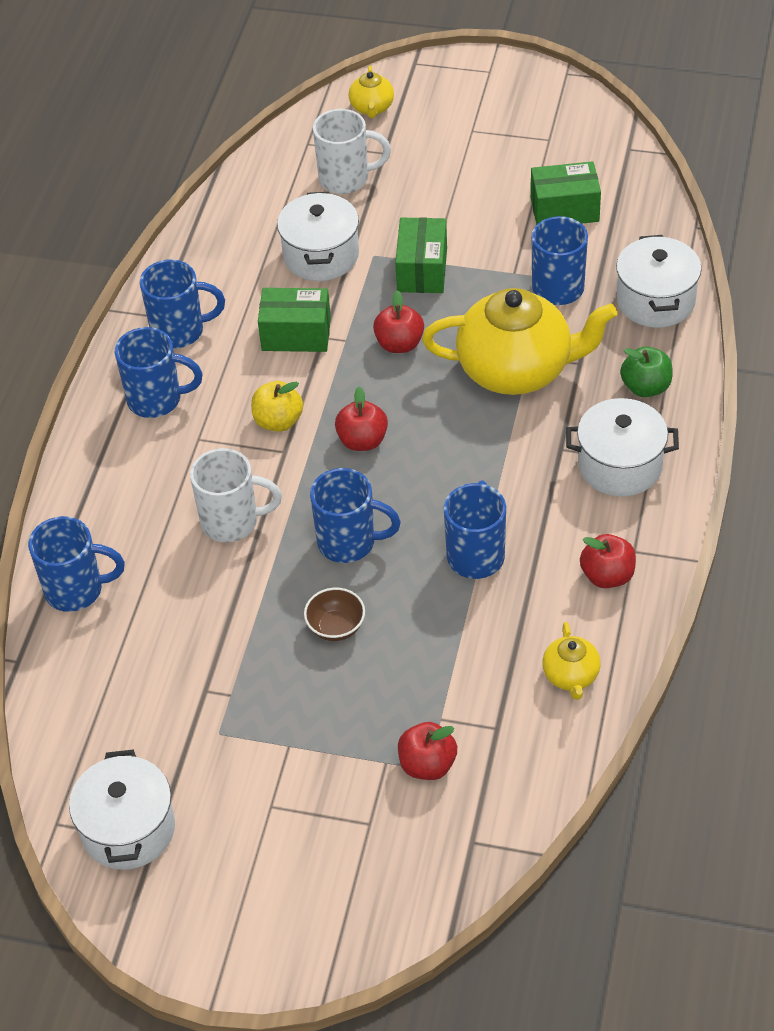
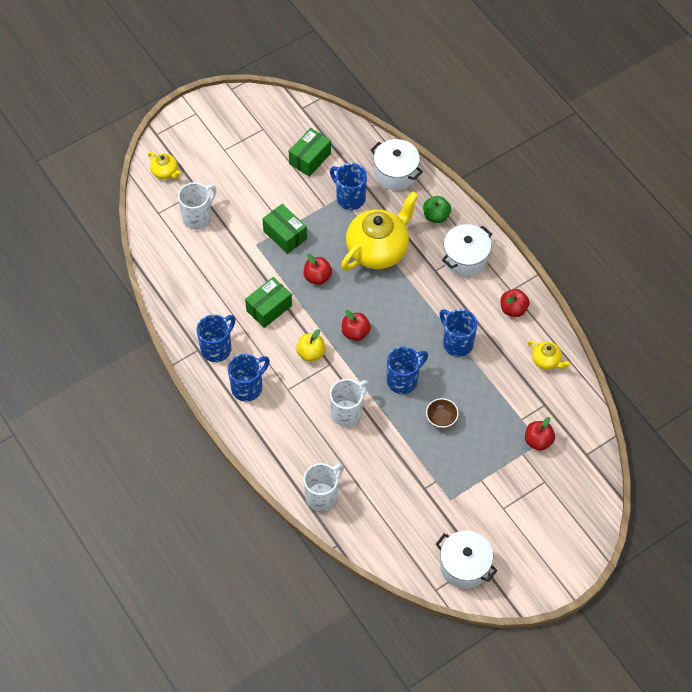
camera: 50 degrees left, 10 degrees up
blue mug [28,516,125,612] -> white mug [303,463,344,511]
white pot [277,192,359,281] -> none

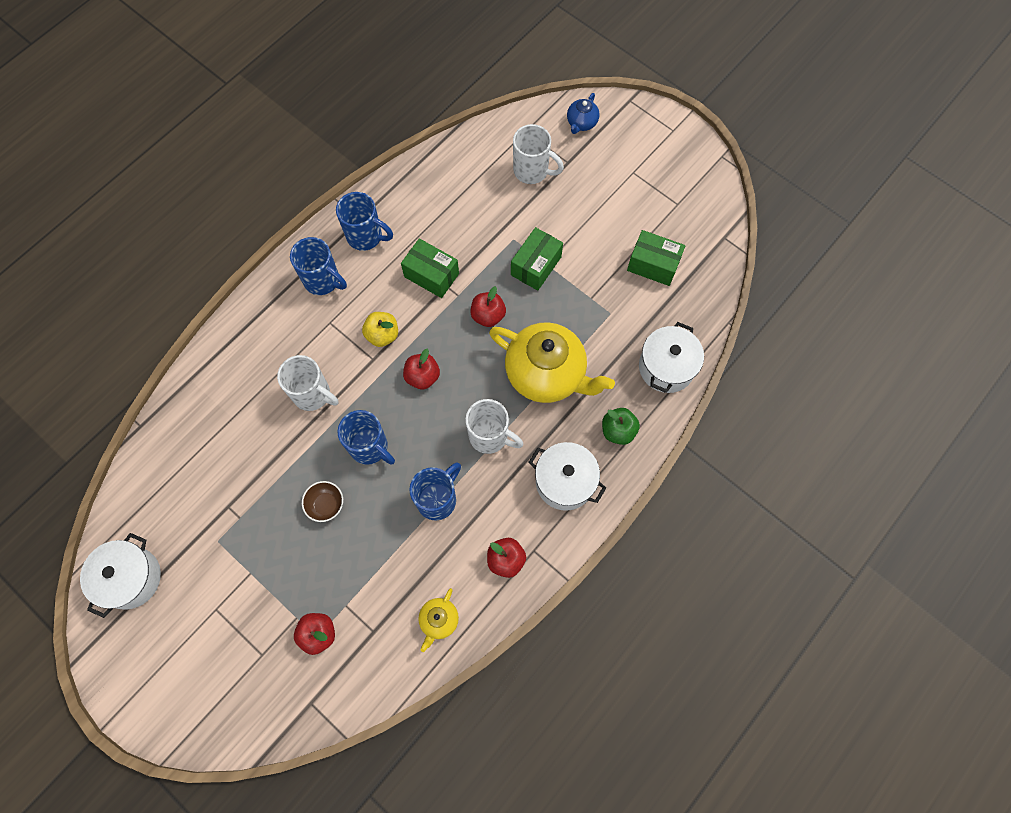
camera: 75 degrees right, 10 degrees up
yellow teapot [148,152,181,179] -> blue teapot [567,93,600,134]
white mug [303,463,344,511] -> white mug moved to [465,399,524,454]
blue mug [330,163,367,210] -> none

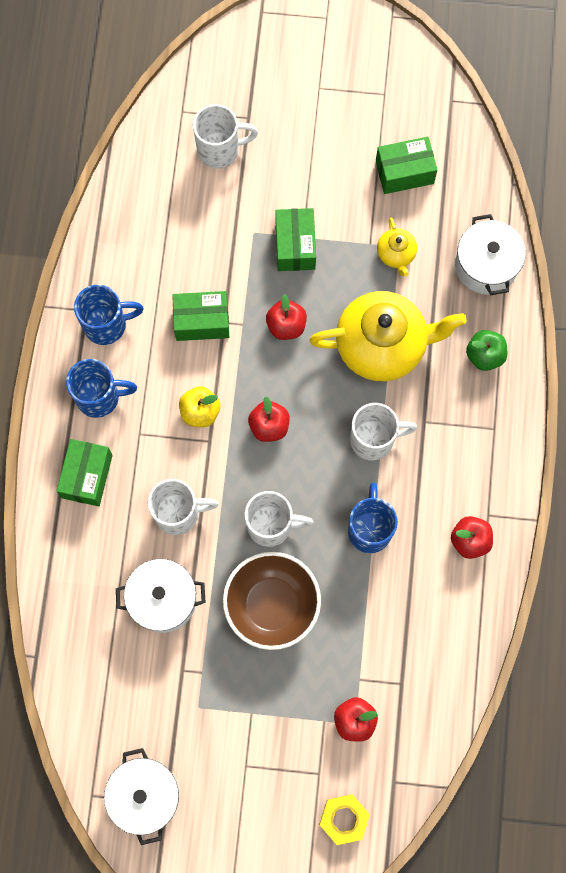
camera: 35 degrees left, 5 degrees up
brown bowl [302,481,343,522] -> brown bowl [223,552,321,650], size x2.09
blue mug [338,410,395,465] -> white mug [245,491,314,547]
yellow teapot [418,588,459,652] -> yellow teapot moved to [377,218,417,276]
white pot [529,442,606,511] -> white pot moved to [116,559,205,633]
blue teapot [567,93,600,134] -> none
none -> green box [57,439,113,506]
none -> yellow nut [319,794,370,845]

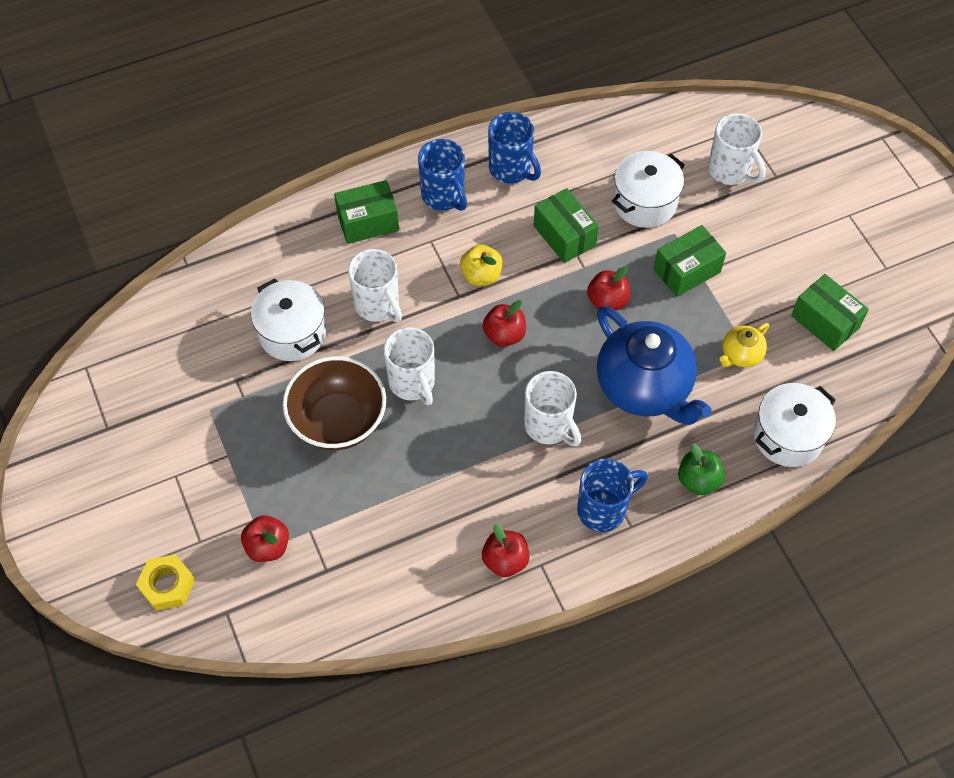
camera: 60 degrees right, 15 degrees down
white pot [104,748,180,845] -> white pot moved to [612,151,685,228]
yellow teapot [309,291,467,381] -> blue teapot [597,306,712,425]
blue mug [348,483,398,553] -> blue mug moved to [577,458,648,532]

